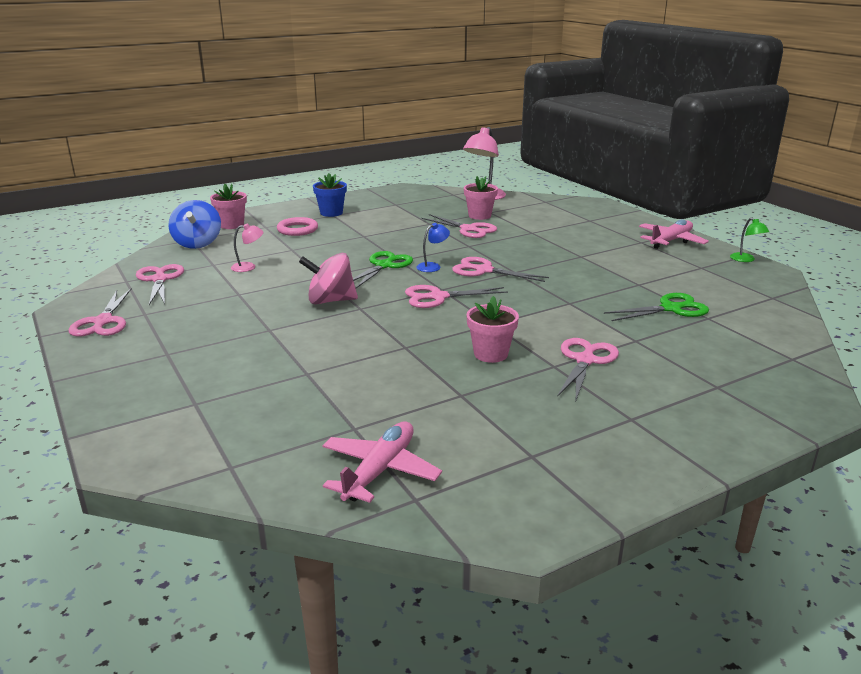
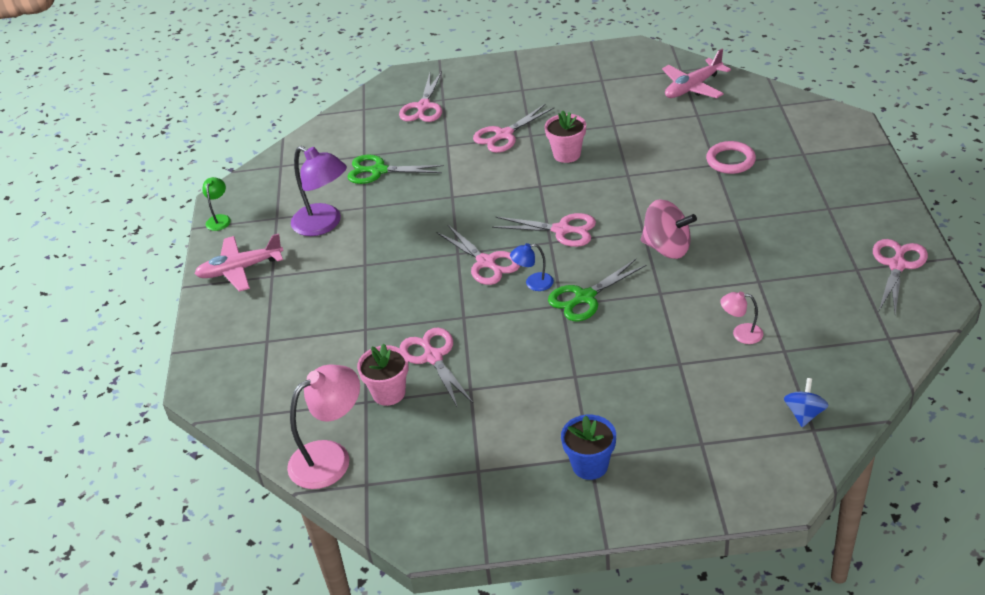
camera: 150 degrees left, 15 degrees up
pink scissors [136,264,184,305] -> pink scissors moved to [399,71,442,122]
blue spinning top [168,200,221,249] -> blue spinning top [784,378,829,427], size x0.60
pink flower pot [210,184,247,229] -> none
pink ring [277,217,318,236] -> pink ring moved to [706,141,756,174]
none -> purple lamp [291,146,347,236]

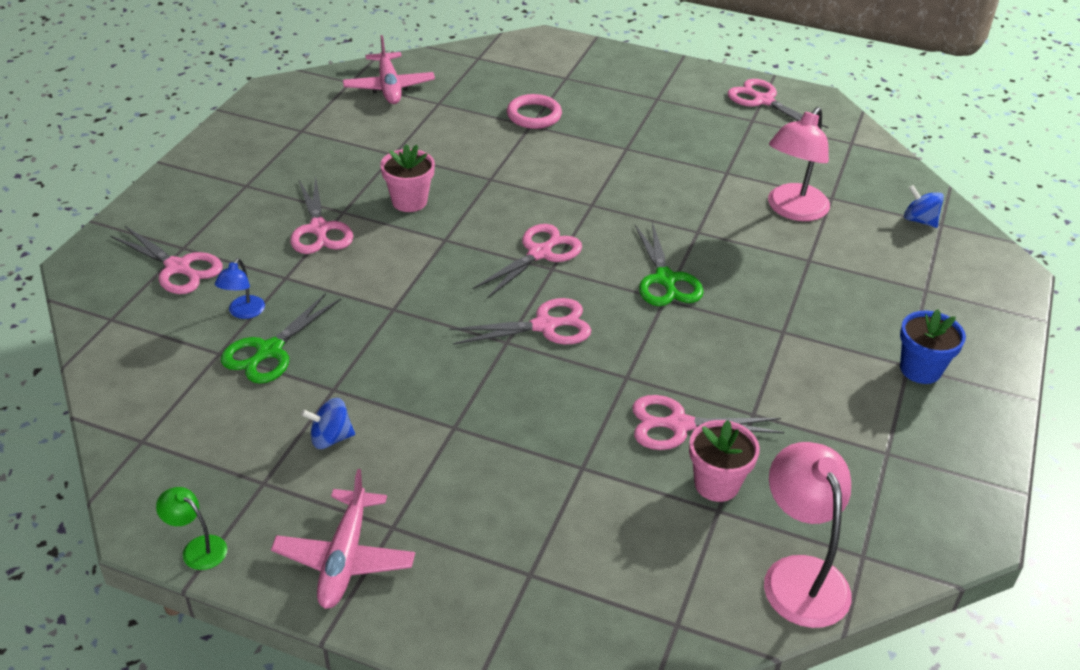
camera: 70 degrees left, 0 degrees up
purple lamp [291,146,347,236] -> blue spinning top [301,398,355,449]
blue lamp [510,243,554,291] -> blue lamp moved to [215,258,265,319]
pink spinning top [641,199,697,259] -> none
pink lamp [720,292,763,344] -> pink lamp [768,107,830,221], size x1.98

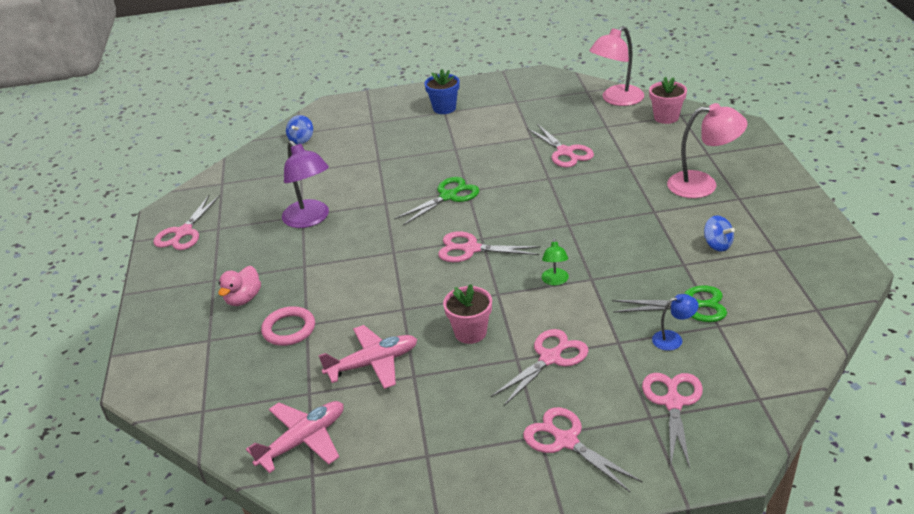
camera: 115 degrees left, 5 degrees down
green lamp [156,487,227,570] -> green lamp moved to [542,238,569,285]
pink plane [271,469,415,609] -> pink plane moved to [318,325,417,389]
pink scissors [450,298,591,345] -> pink scissors moved to [523,407,643,493]
pink flower pot [689,420,760,502] -> pink flower pot moved to [649,77,687,124]
pink lamp [768,107,830,221] -> pink lamp moved to [667,103,748,198]
none -> pink duck [218,266,261,306]
none -> purple lamp [282,141,329,228]

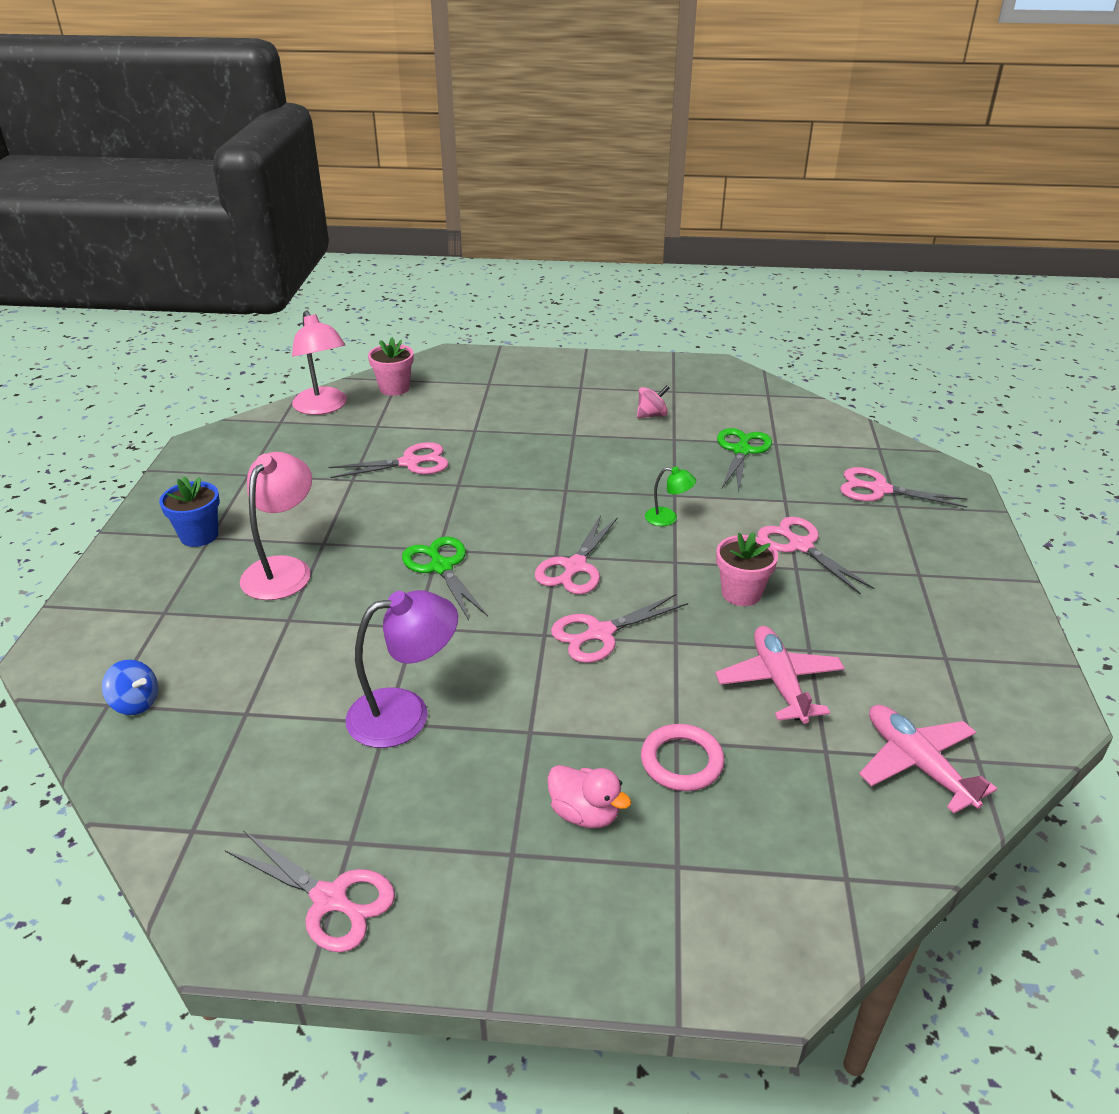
camera: 80 degrees left, 0 degrees up
pink scissors [523,407,643,493] -> pink scissors moved to [551,593,688,663]
blue lamp [652,294,699,351] -> none
pink lamp [667,103,748,198] -> pink lamp moved to [240,452,312,600]
blue spinning top [704,215,735,252] -> pink spinning top [637,385,670,418]

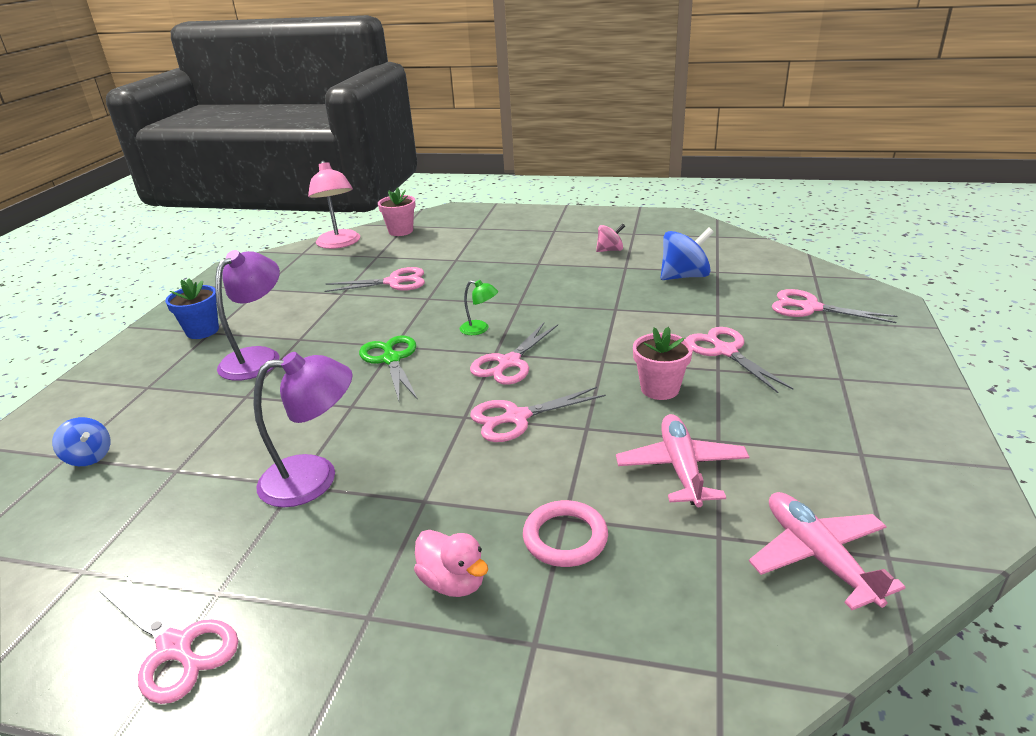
camera: 10 degrees right, 5 degrees down
pink lamp [240,452,312,600] -> purple lamp [215,250,280,381]
green lamp [645,466,696,526] -> green lamp moved to [460,280,498,335]
green scissors [717,428,772,492] -> blue spinning top [661,227,714,280]

